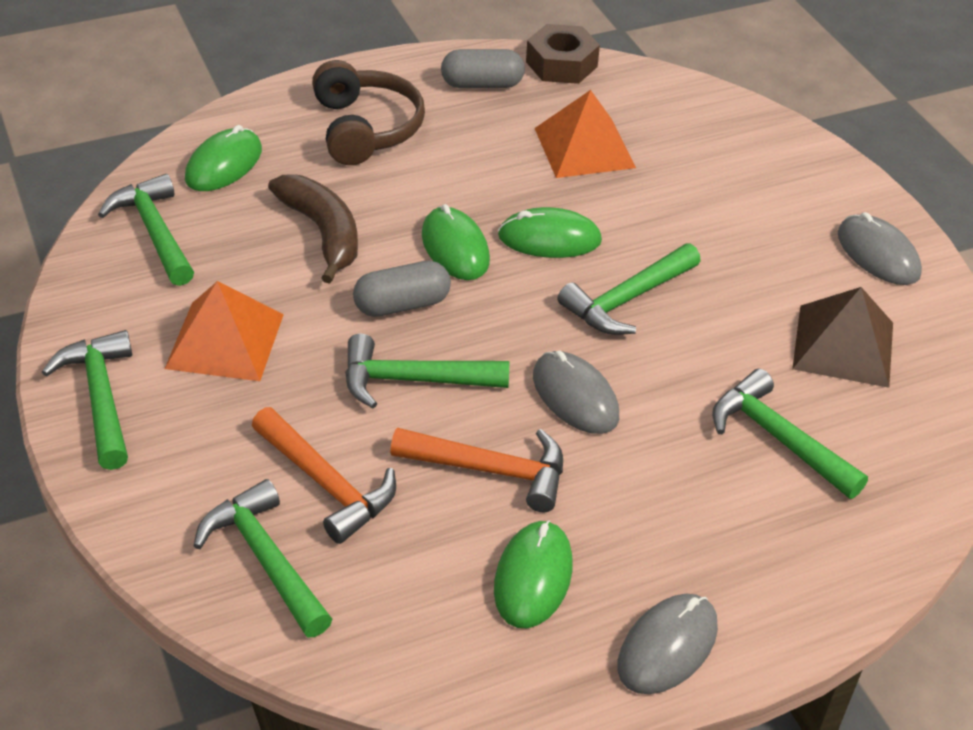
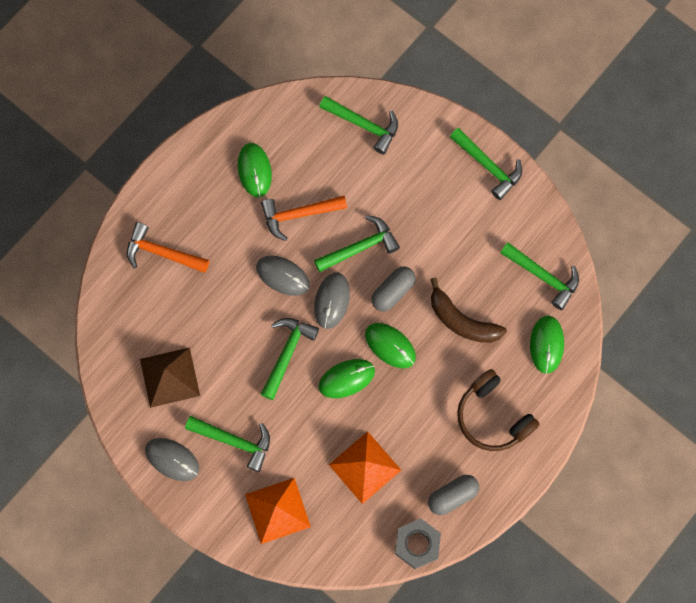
camera: 155 degrees right, 30 degrees up
orange pyramid [165,281,284,381] -> orange pyramid moved to [245,478,311,544]
orange hammer [252,407,396,544] -> orange hammer moved to [127,222,209,273]
brown nut [526,24,600,84] -> grey nut [395,519,441,569]
grey mouse [618,594,718,694] -> grey mouse moved to [314,273,350,329]
green hammer [712,369,868,499] -> green hammer moved to [185,416,270,472]

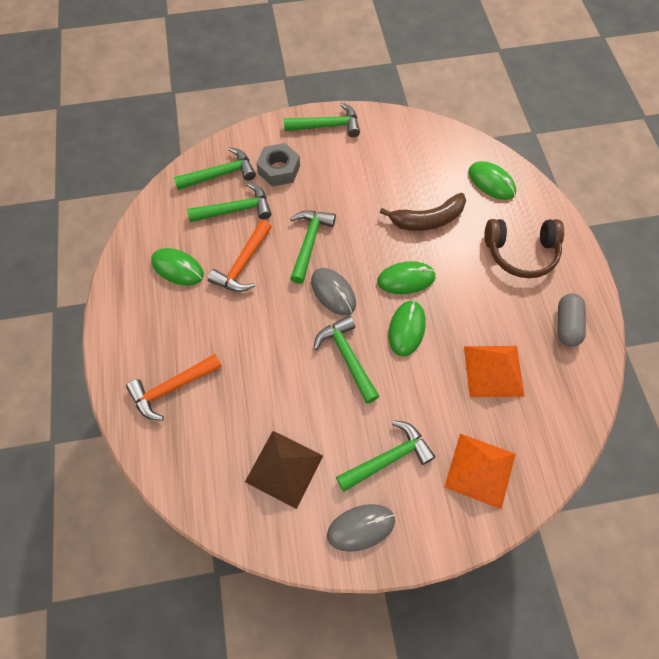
camera: 50 degrees left, 10 degrees down
grey mouse [256,256,310,296] -> none
grey capsule [371,267,416,311] -> none
grey nut [395,519,441,569] -> grey nut moved to [256,143,300,186]
green hammer [501,243,579,310] -> green hammer moved to [187,183,271,222]

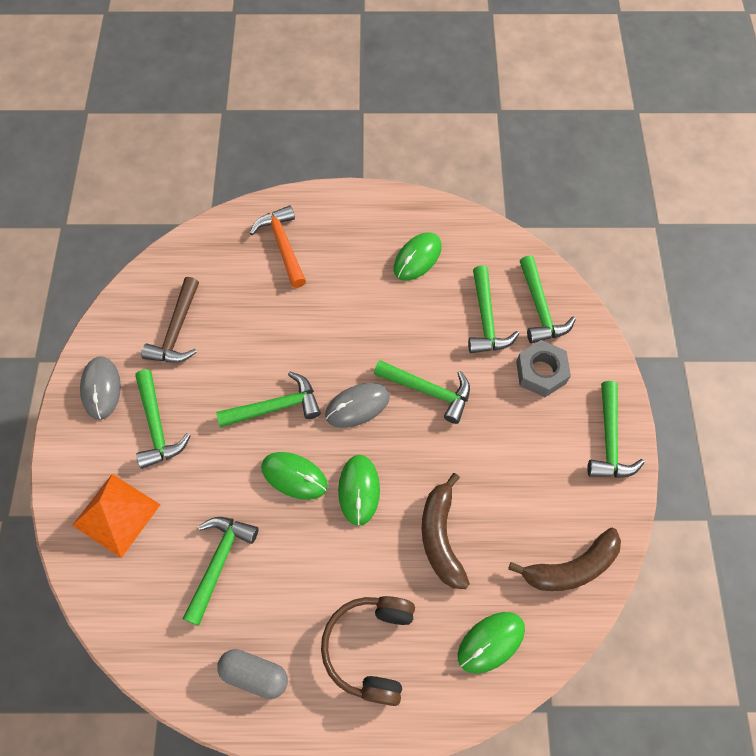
camera: 100 degrees right, 0 degrees up
orange hammer [208,220,272,292] -> none
brown pyramid [245,431,323,509] -> brown hammer [141,277,199,363]
orange pyramid [464,346,525,397] -> green hammer [183,517,259,626]
none -> brown banana [508,528,621,591]

